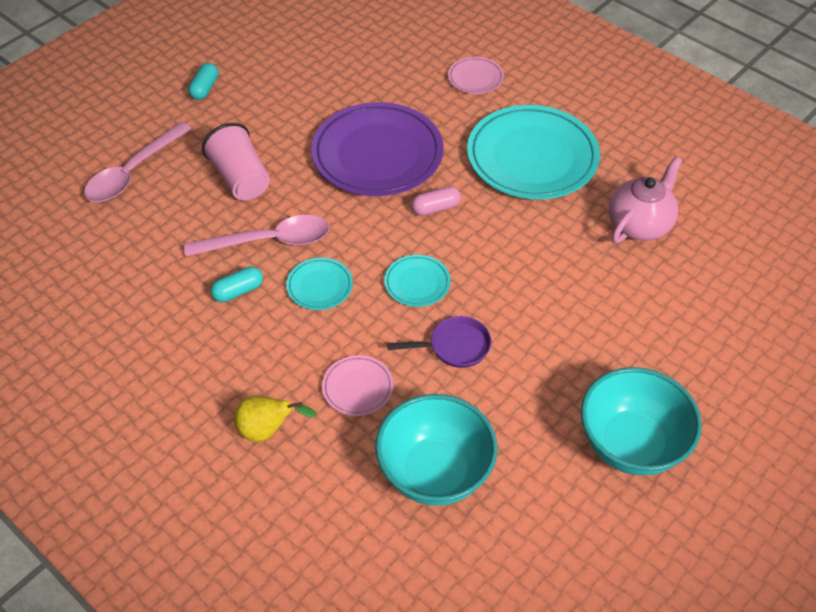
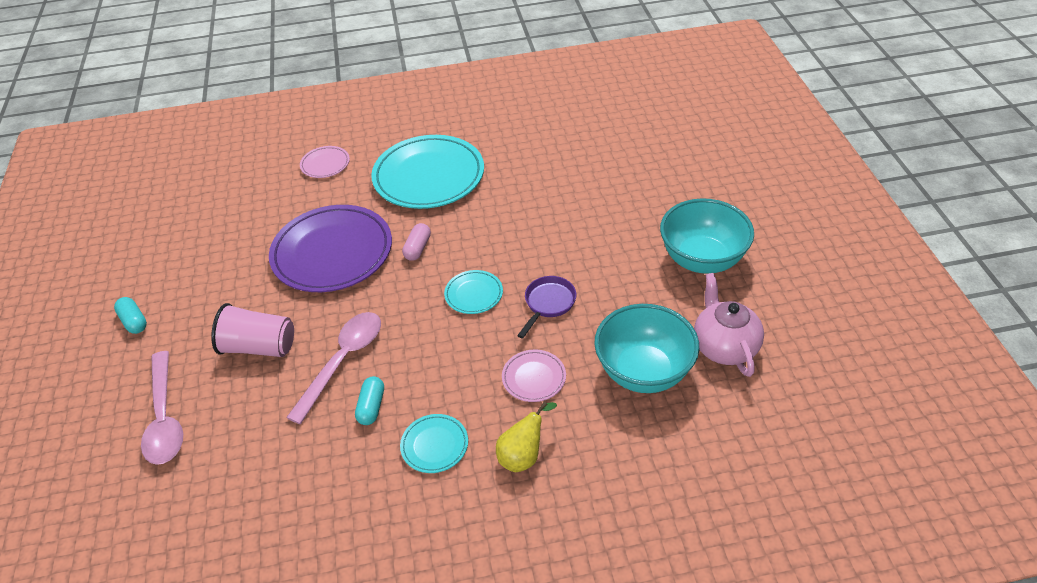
camera: 50 degrees left, 5 degrees down
turquoise plate [286,258,353,310] -> turquoise plate moved to [400,414,468,473]
pink teapot [609,156,682,243] -> pink teapot moved to [694,273,764,377]

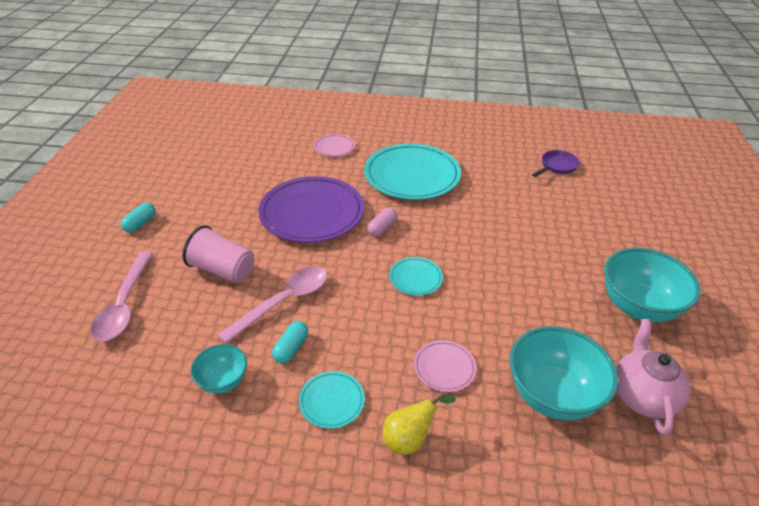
camera: 15 degrees right, 5 degrees down
turquoise capsule [114,297,147,334] -> turquoise capsule turned 45 degrees clockwise [121,203,156,233]
purple pan [517,276,576,339] -> purple pan moved to [532,150,579,177]
none -> turquoise bowl [191,344,247,393]

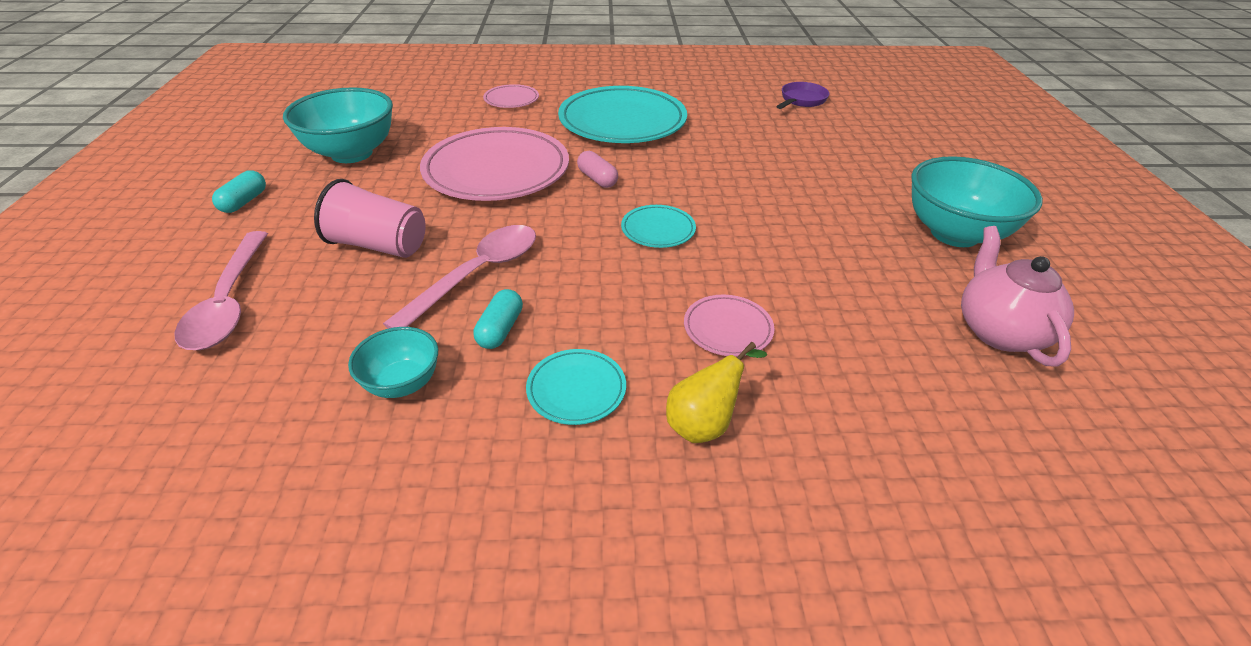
camera: 10 degrees left, 0 degrees up
purple plate [258,176,364,243] -> pink plate [420,127,569,201]
pink capsule [367,208,397,237] -> pink capsule turned 60 degrees counterclockwise [577,151,618,188]
turquoise bowl [510,326,619,420] -> turquoise bowl moved to [283,87,393,163]

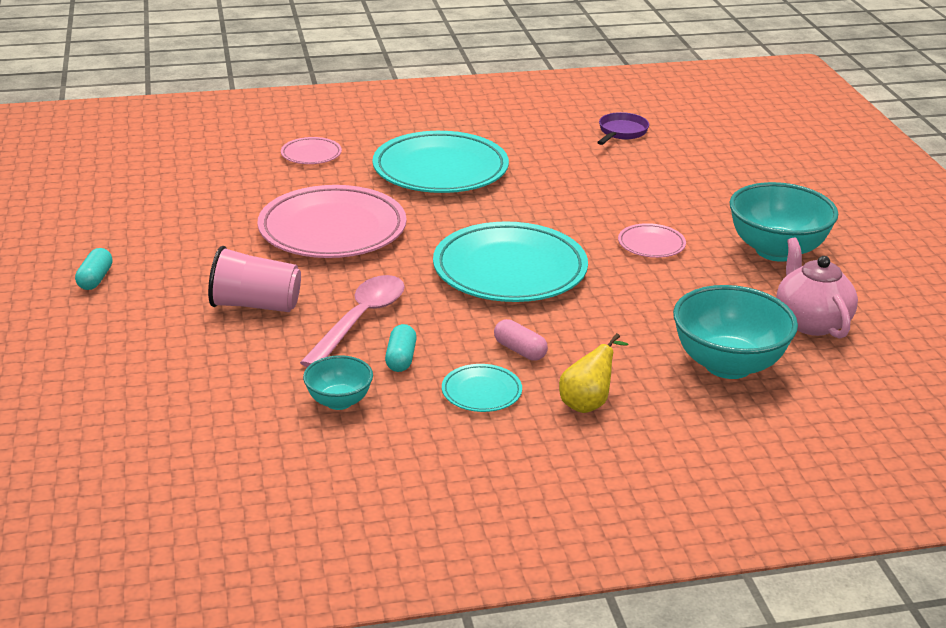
camera: 10 degrees left, 10 degrees down
pink spoon [174,231,268,350] -> none
turquoise bowl [283,87,393,163] -> turquoise bowl moved to [673,285,798,379]
pink capsule [577,151,618,188] -> pink capsule moved to [494,319,548,361]
turquoise plate [621,205,696,248] -> turquoise plate [433,221,588,302], size x2.20
pink plate [684,295,774,357] -> pink plate moved to [618,223,686,258]

